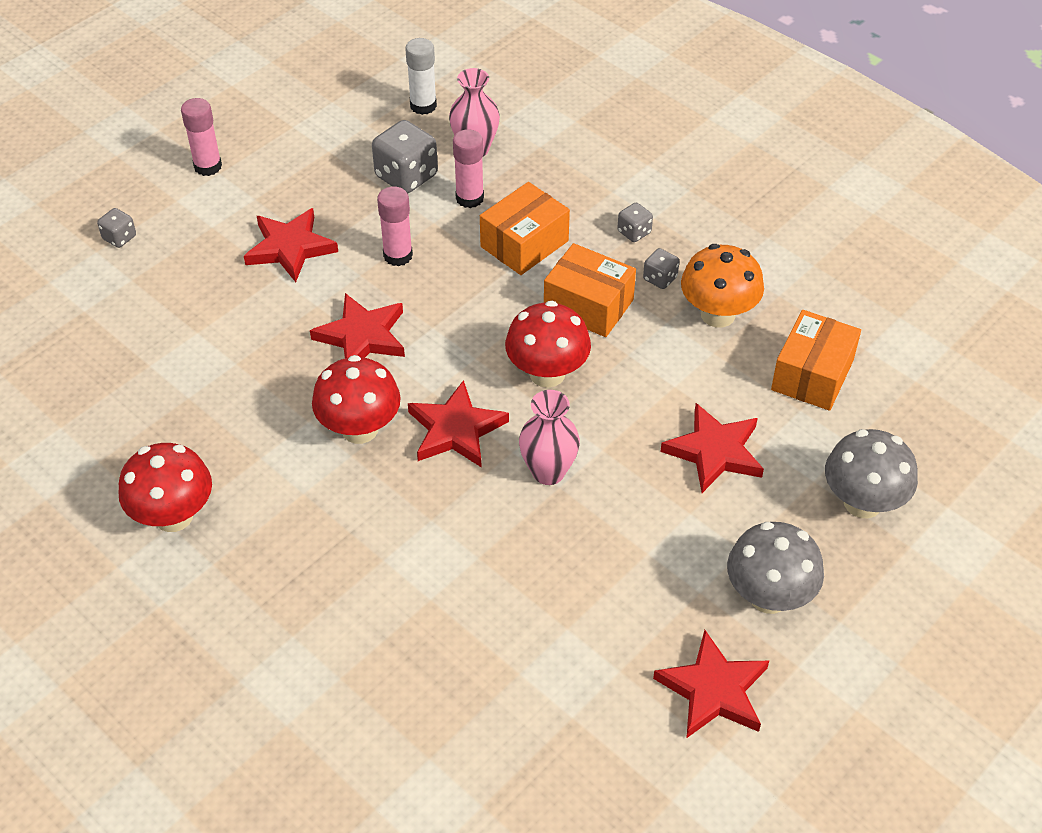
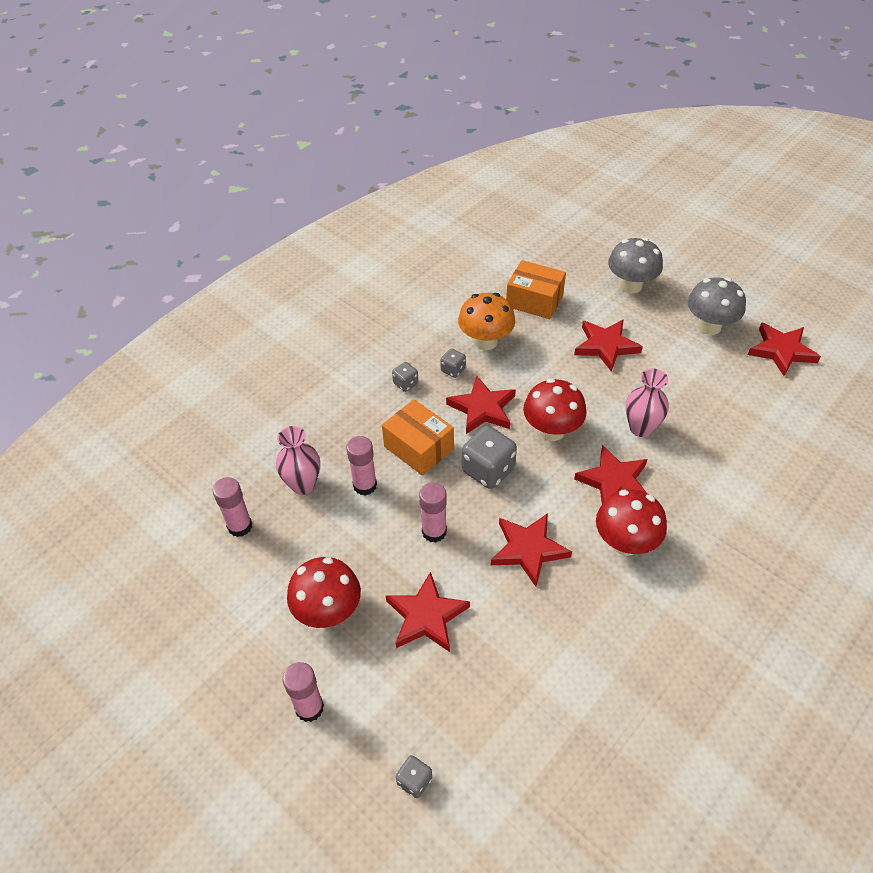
camera: 90 degrees left, 0 degrees up
red mushroom [119,443,212,532] -> red mushroom moved to [287,557,361,628]
grey dice [372,120,438,194] -> grey dice moved to [462,426,517,489]
white glue stick [405,38,437,115] -> pink glue stick [213,477,252,537]
orange box [544,243,636,337] -> red star [446,376,516,434]

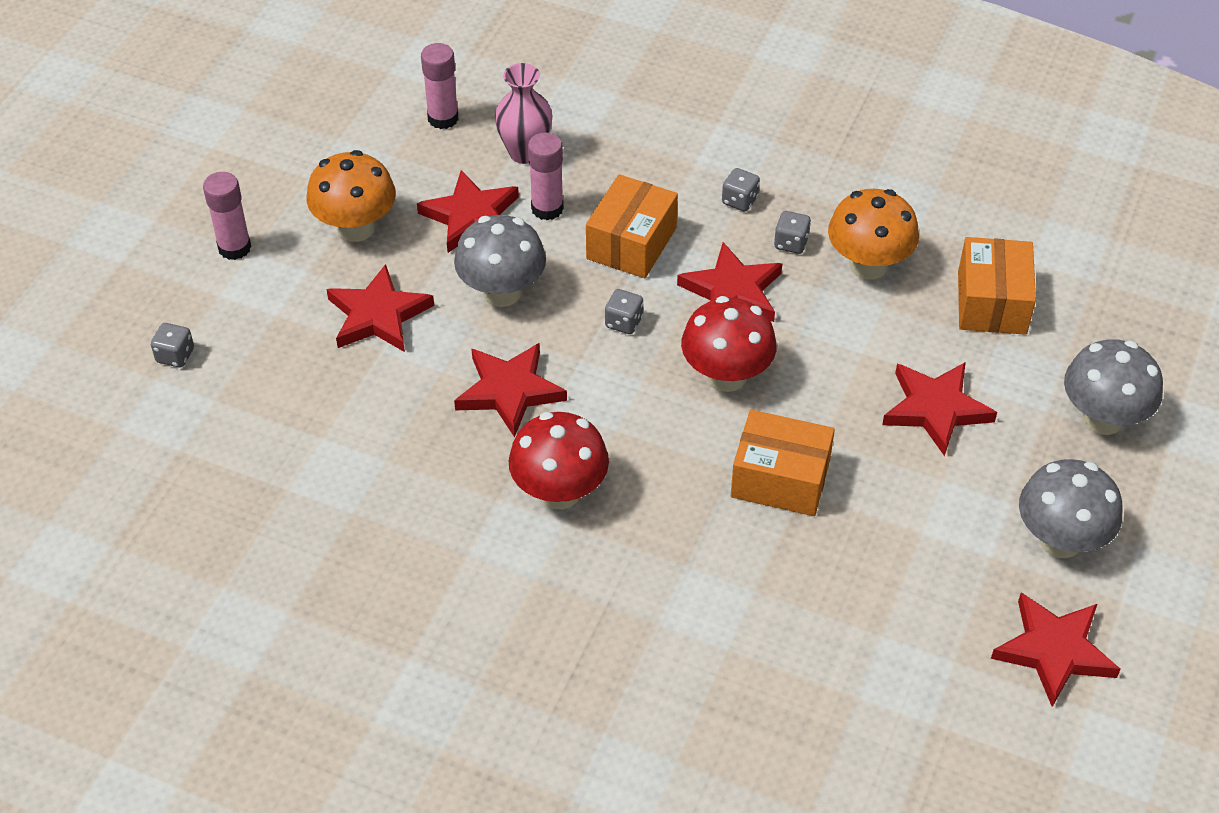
camera: 70 degrees right, 0 degrees up
red mushroom [287,557,361,628] -> orange mushroom [307,150,396,242]
pink glue stick [419,482,447,543] -> grey mushroom [454,215,546,307]
grey dice [462,426,517,489] -> grey dice [605,289,643,334], size x0.52
red star [574,445,648,504] -> red star moved to [417,170,519,253]
pink vase [625,368,669,437] -> orange box [731,410,835,516]

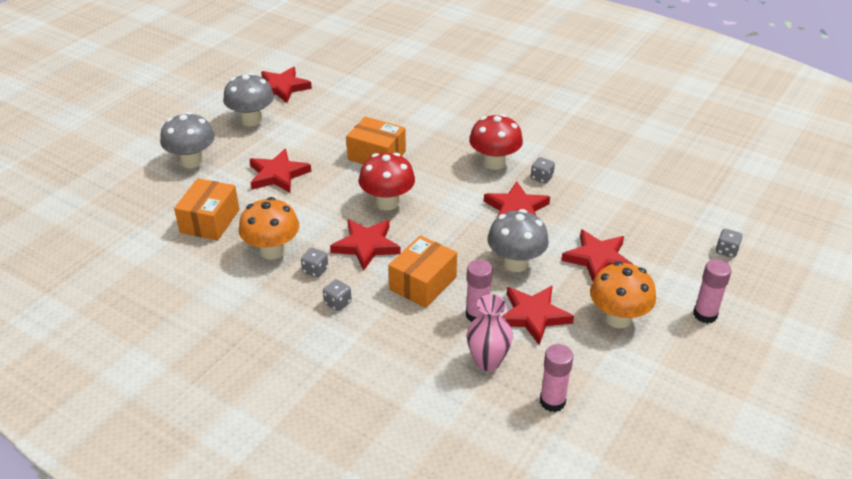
camera: 170 degrees left, 10 degrees down
grey dice [605,289,643,334] -> grey dice moved to [531,157,555,184]

